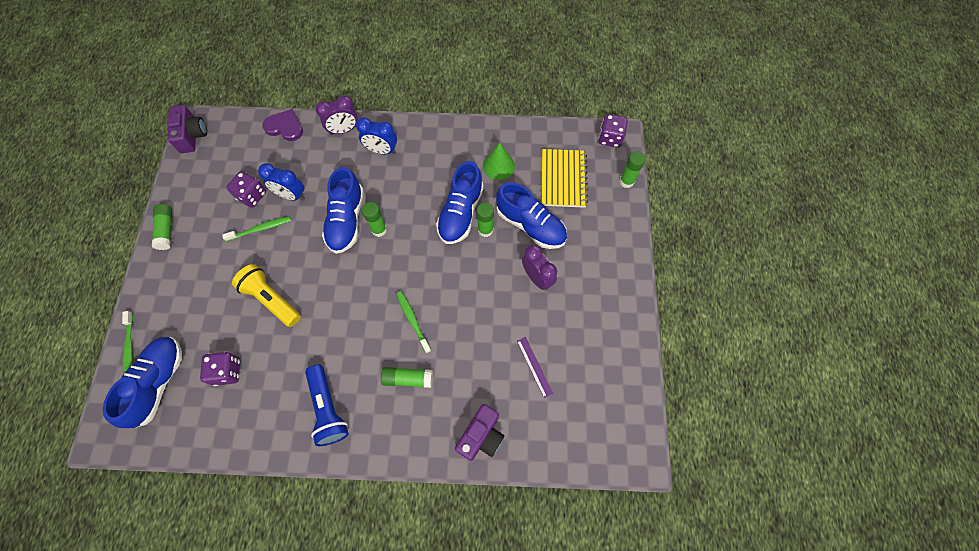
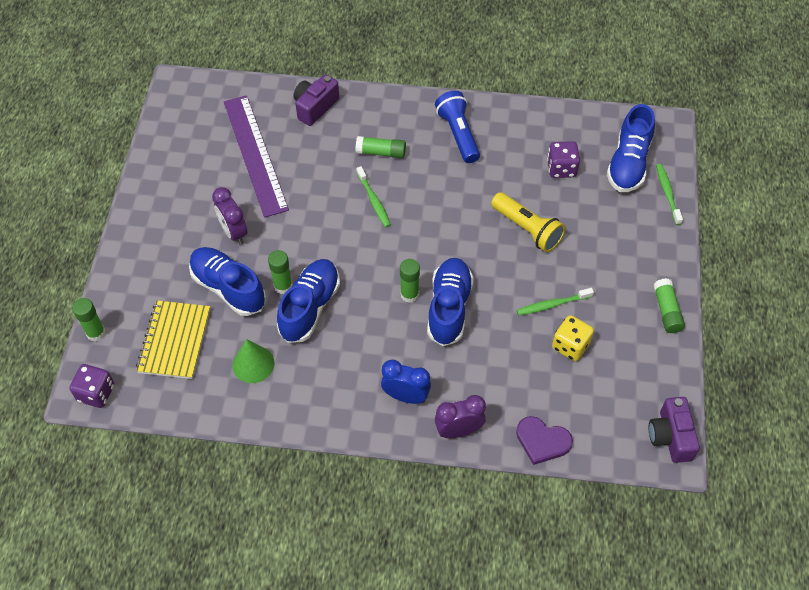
camera: 175 degrees left, 10 degrees down
purple dice [226,171,266,208] -> yellow dice [552,315,594,361]
blue clock [258,163,305,201] -> none
purple ruler [517,337,553,398] -> purple ruler [224,95,289,218], size x2.47

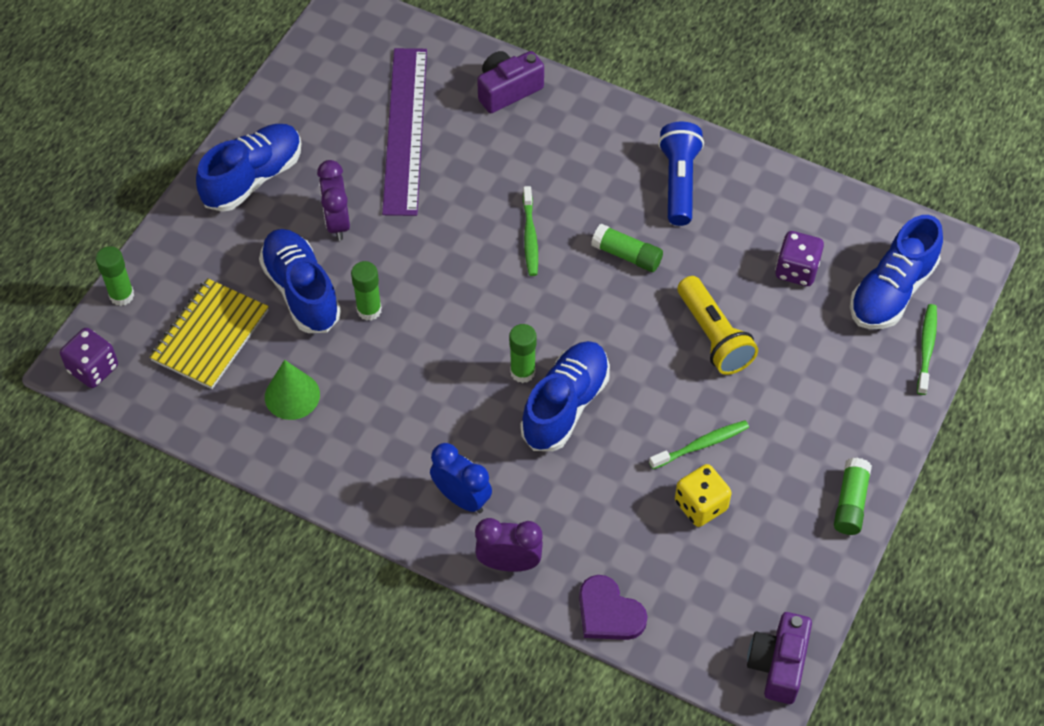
camera: 20 degrees right, 0 degrees up
blue shoe [277,259,340,343] -> blue shoe moved to [196,124,301,212]
green glue stick [355,136,406,158] -> green glue stick moved to [591,224,663,272]
green toothbrush [517,288,594,316] -> green toothbrush turned 150 degrees clockwise [649,420,749,469]

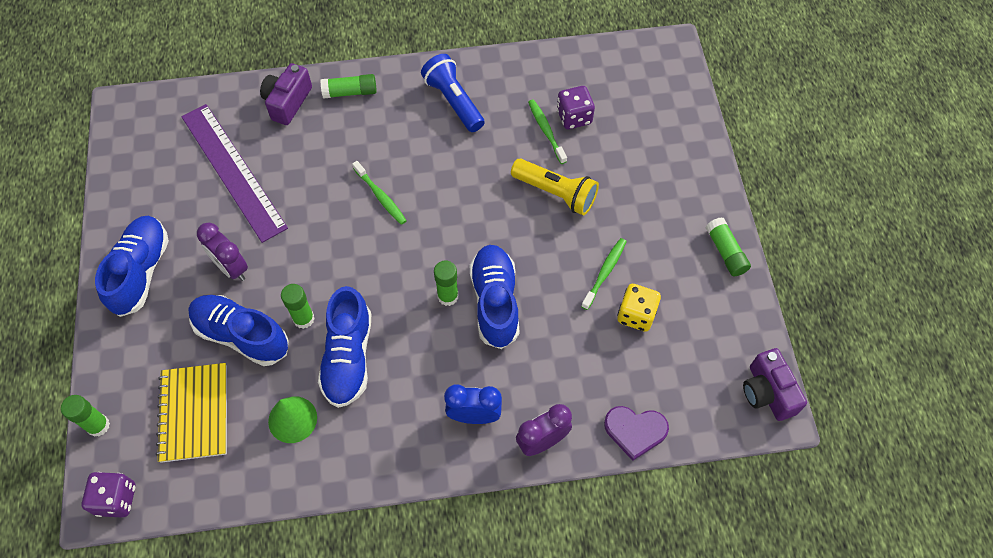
camera: 35 degrees left, 5 degrees up
green glue stick [591,224,663,272] -> green glue stick moved to [321,74,377,99]
blue shoe [850,215,943,329] -> blue shoe moved to [318,286,371,408]
green toothbrush [917,304,937,395] -> green toothbrush moved to [528,99,567,164]

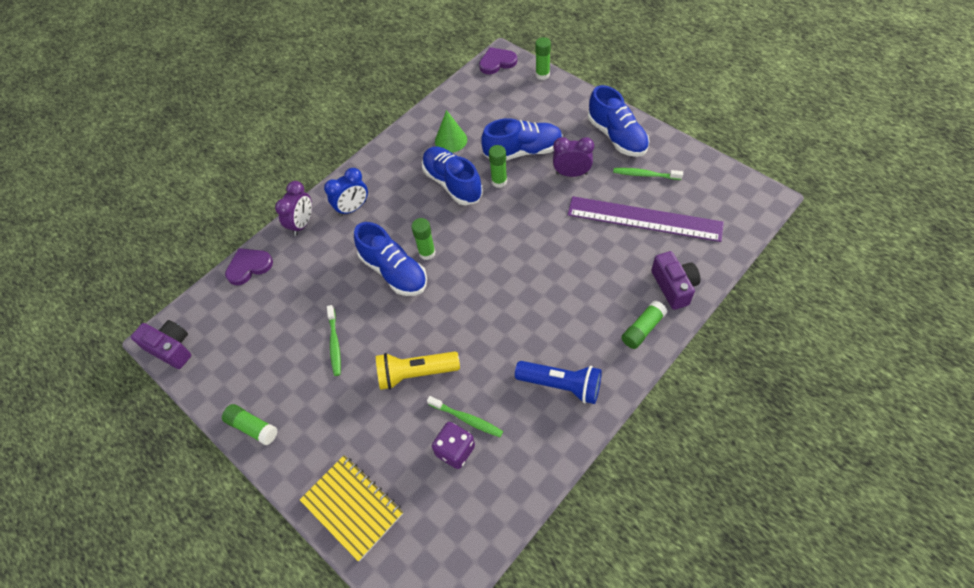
camera: 145 degrees right, 5 degrees down
purple dice [82,472,136,517] -> purple heart [479,47,517,75]
yellow notebook [156,363,227,463] -> yellow notebook moved to [300,455,403,561]
green toothbrush [352,161,407,225] -> green toothbrush moved to [613,168,683,180]
yellow dice [617,284,661,332] -> none

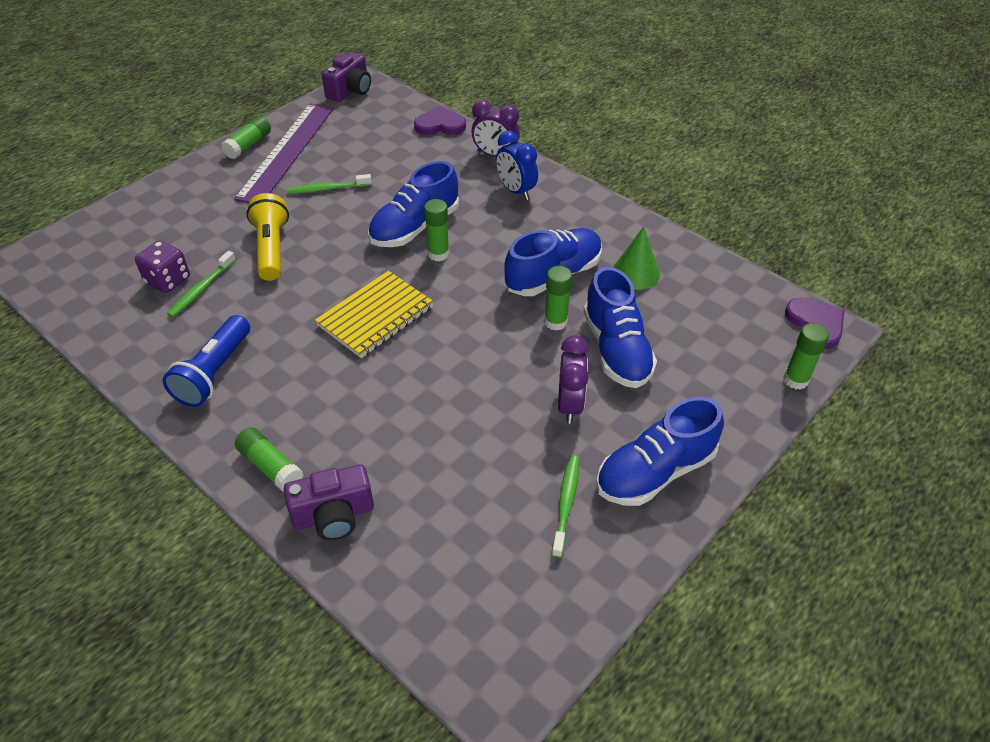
camera: 85 degrees right, 10 degrees down
purple heart [225,248,273,285] -> purple heart turned 60 degrees counterclockwise [414,106,466,135]
yellow notebook [300,455,403,561] -> yellow notebook moved to [315,271,434,358]
purple ruler [568,196,724,242] -> purple ruler moved to [234,104,334,203]

